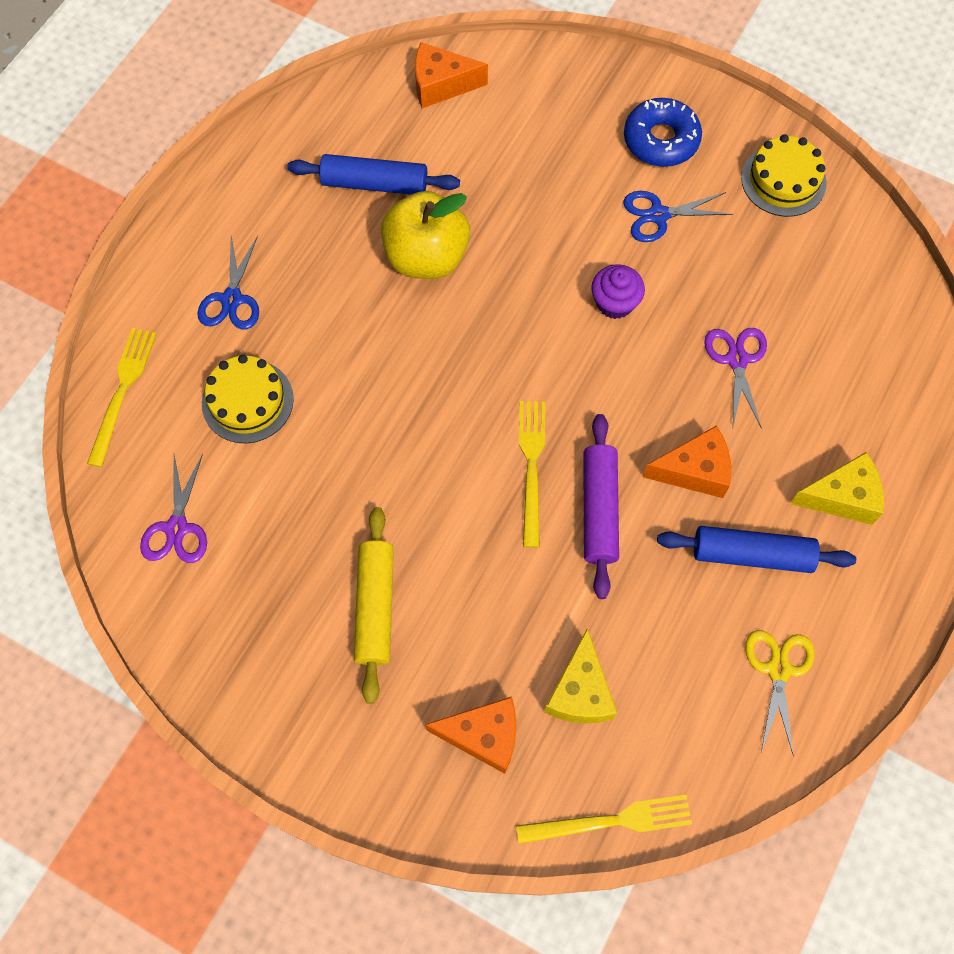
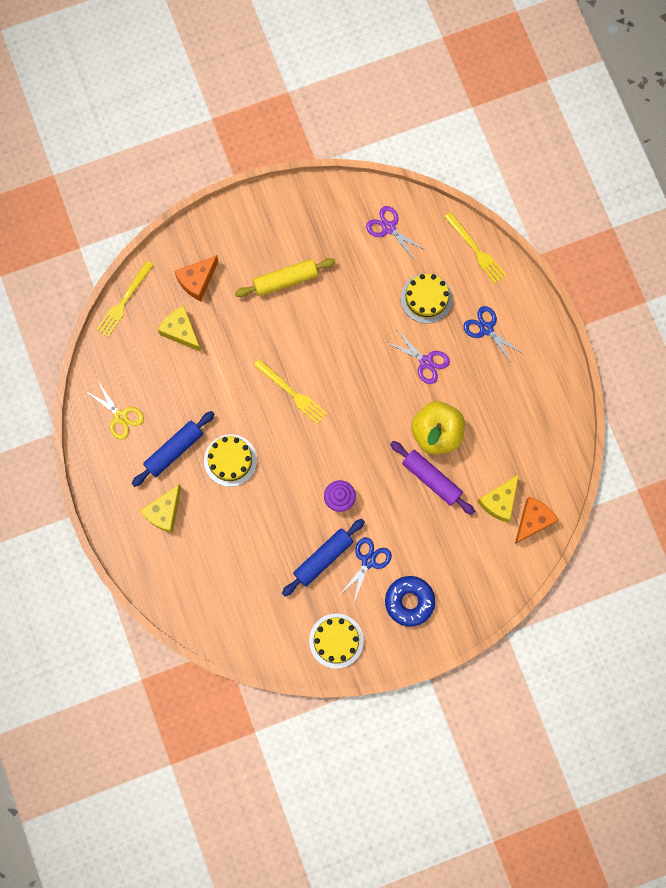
camera: 130 degrees right, 10 degrees up
blue rolling pin [287,154,460,195] -> blue rolling pin moved to [282,519,365,597]
yellow rolling pin [354,507,394,704] -> yellow rolling pin turned 60 degrees counterclockwise [235,258,336,297]
purple rolling pin [583,414,619,599] -> purple rolling pin moved to [390,441,475,515]
orange cheese [643,425,732,498] -> yellow cake [204,434,257,487]
purple scissors [704,328,767,428] -> purple scissors moved to [388,332,450,384]
none -> yellow cheese [477,474,519,522]

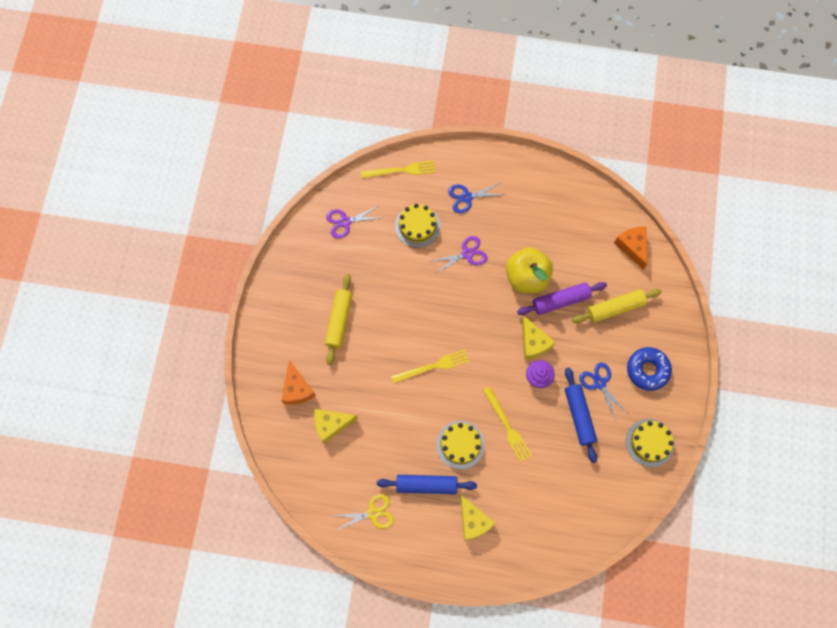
camera: 60 degrees left, 5 degrees down
yellow fork [96,261,154,338] -> yellow fork moved to [483,386,532,462]
blue rolling pin [132,411,214,487] -> blue rolling pin turned 75 degrees counterclockwise [377,475,477,494]
yellow cheese [477,474,519,522] -> yellow cheese moved to [522,315,555,360]
none -> yellow rolling pin [572,289,662,323]

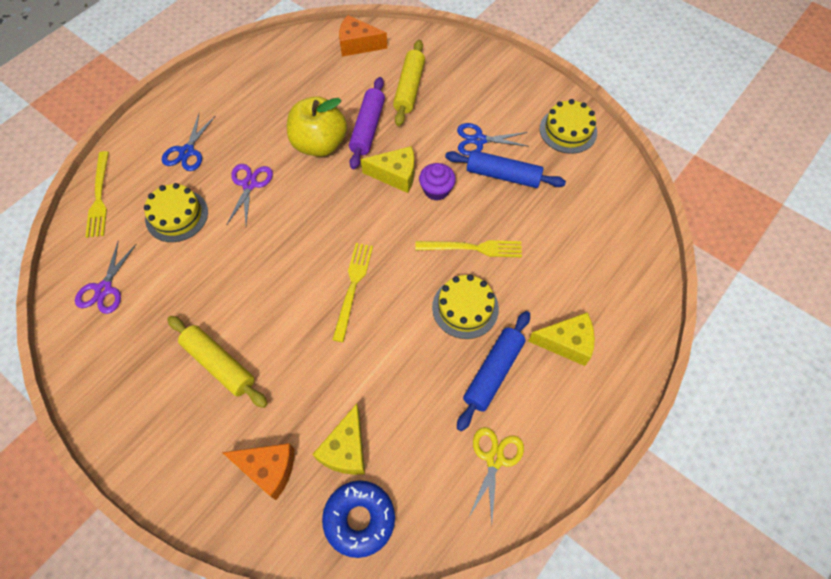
camera: 60 degrees left, 10 degrees down
yellow fork [361,161,436,178] -> yellow fork turned 150 degrees clockwise [85,151,109,238]
blue donut [627,347,672,391] -> blue donut moved to [322,480,395,558]

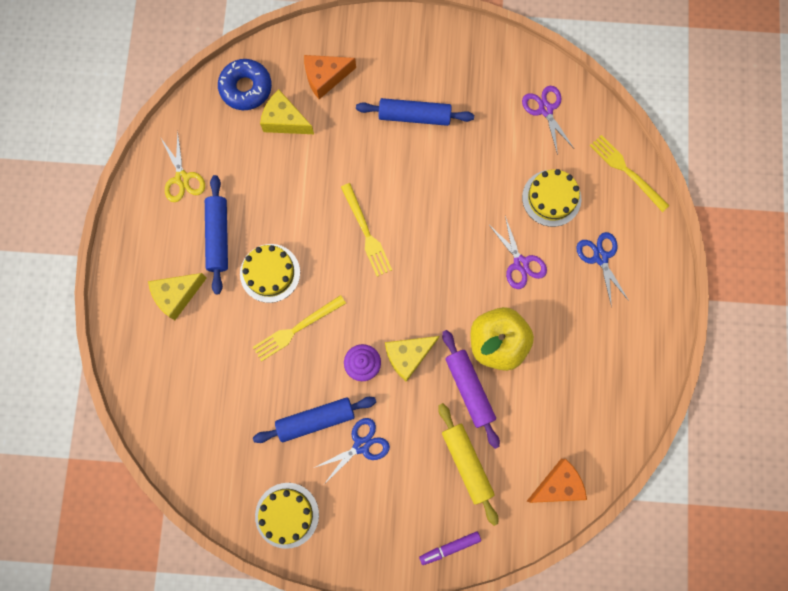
camera: 145 degrees right, 15 degrees up
yellow rolling pin [167,316,268,408] -> blue rolling pin [356,98,474,126]
yellow cheese [312,404,365,475] -> yellow cheese turned 45 degrees counterclockwise [260,90,314,134]
none -> purple marker [419,531,481,565]

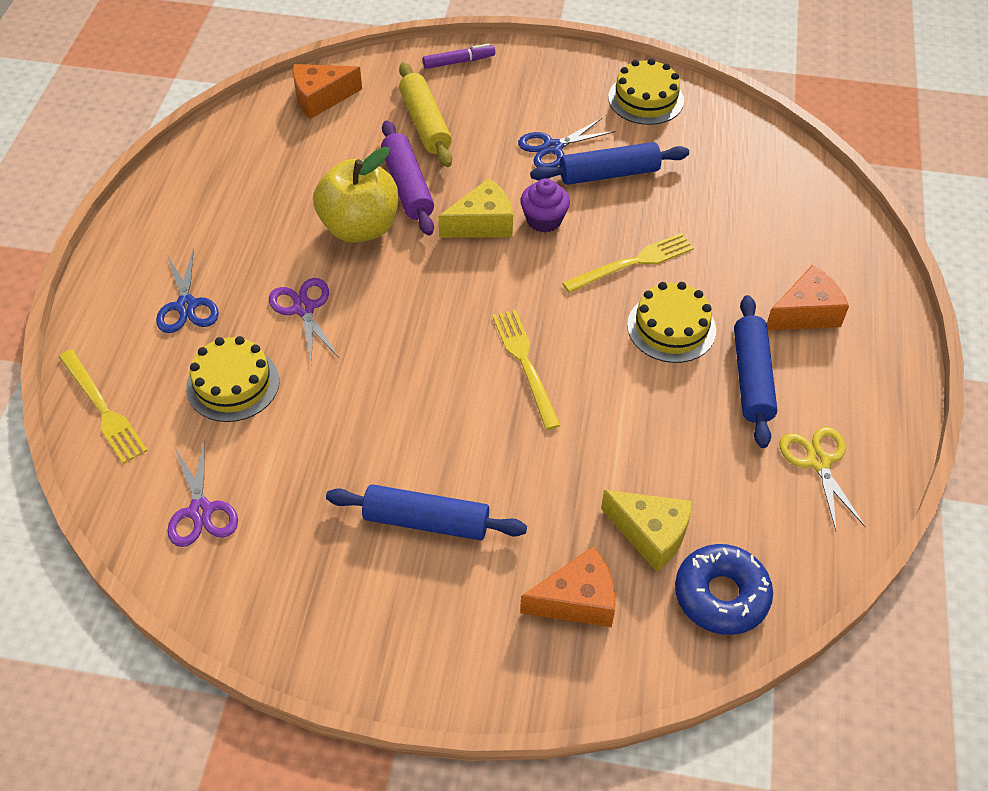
camera: 175 degrees left, 25 degrees down
yellow cheese [148,273,207,320] -> orange cheese [767,265,849,330]

